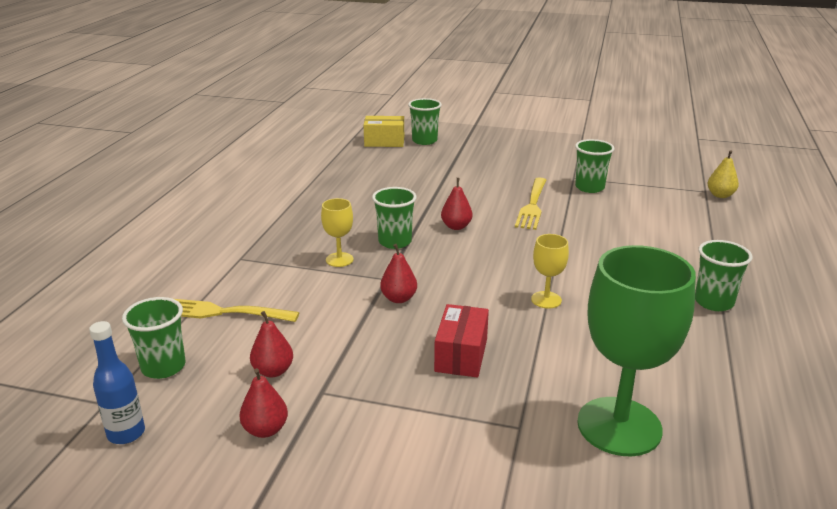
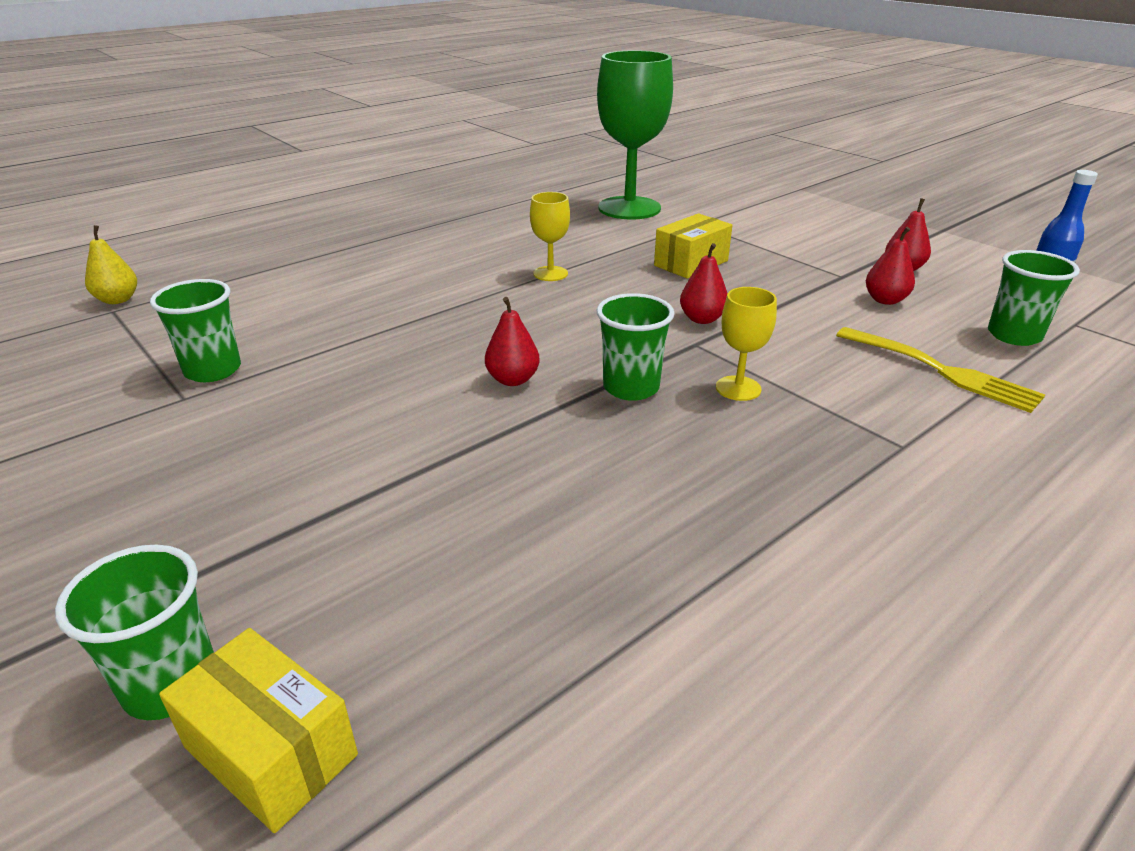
camera: 145 degrees left, 5 degrees up
red box [434,304,489,377] -> yellow box [654,213,733,279]
yellow fork [515,177,547,230] -> none
green cup [695,240,753,311] -> none

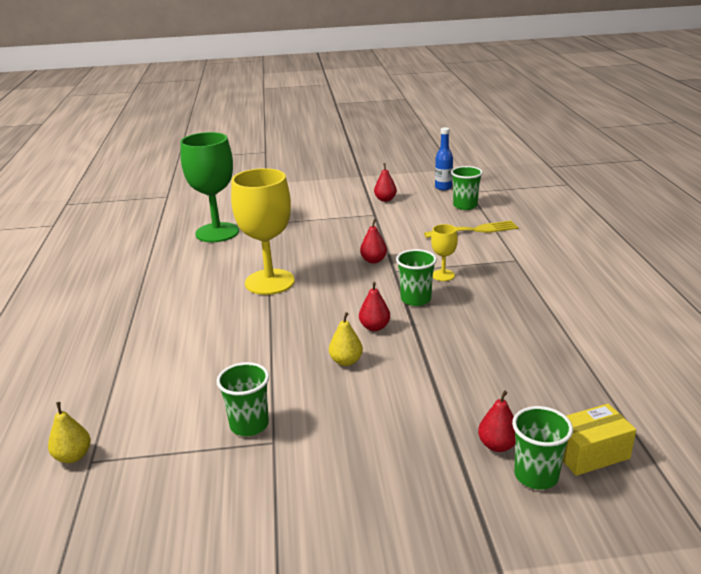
camera: 55 degrees left, 5 degrees down
yellow goblet [530,192,570,281] -> yellow goblet [231,168,295,295], size x2.17
yellow box [654,213,733,279] -> none
red pear [866,227,915,305] -> red pear moved to [478,390,516,452]
none -> yellow pear [329,312,363,366]

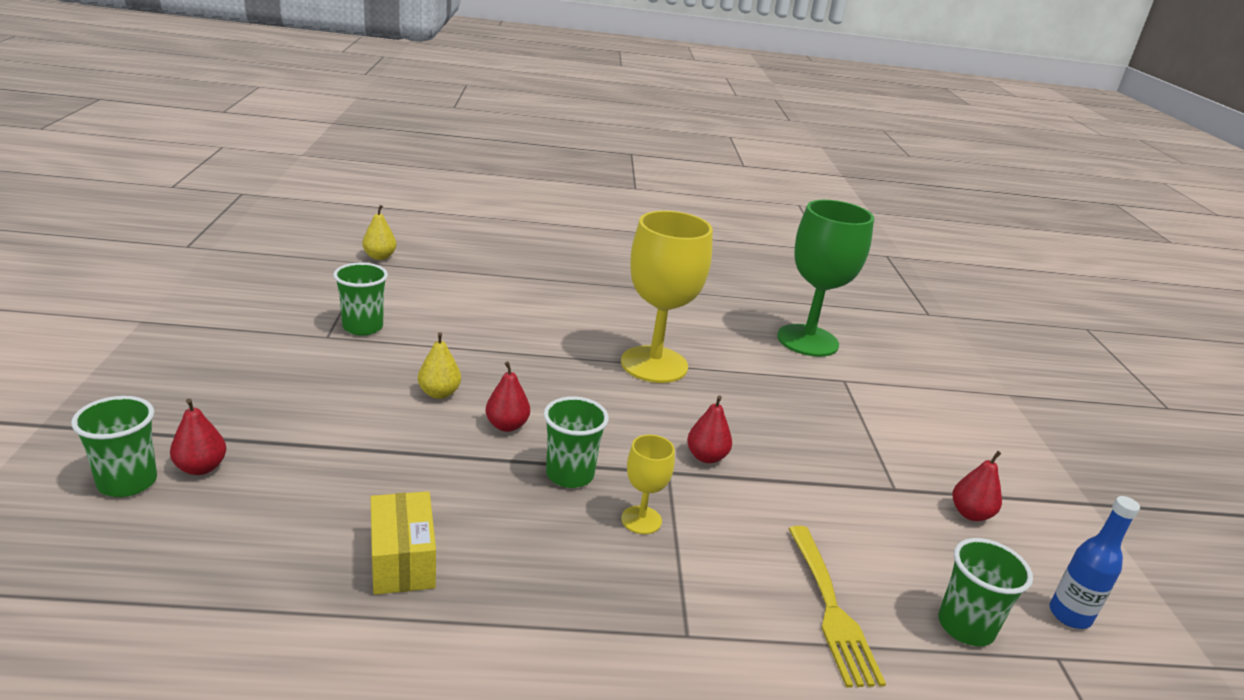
camera: 90 degrees right, 0 degrees up
yellow box [563,404,636,476] -> yellow box moved to [371,491,436,595]

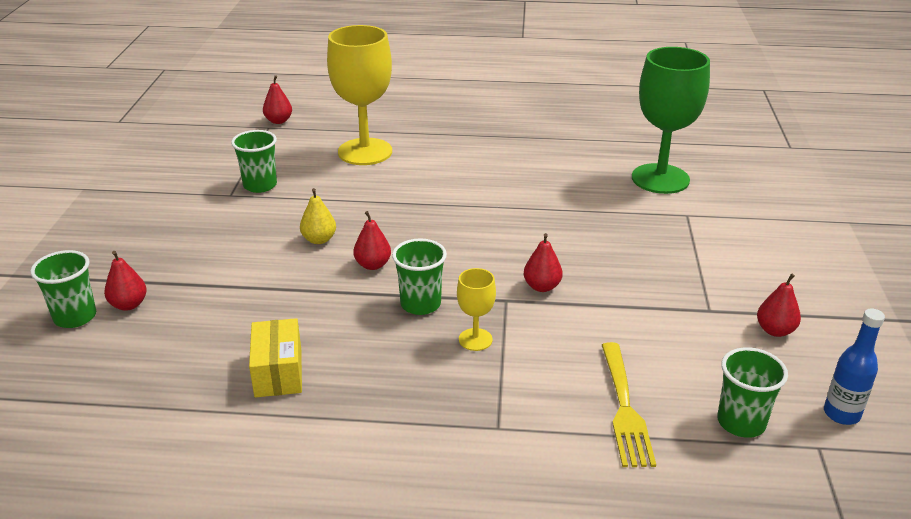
camera: 10 degrees right, 5 degrees up
yellow pear [362,205,396,260] -> red pear [263,75,292,124]
yellow goblet [621,211,713,383] -> yellow goblet moved to [327,25,392,165]

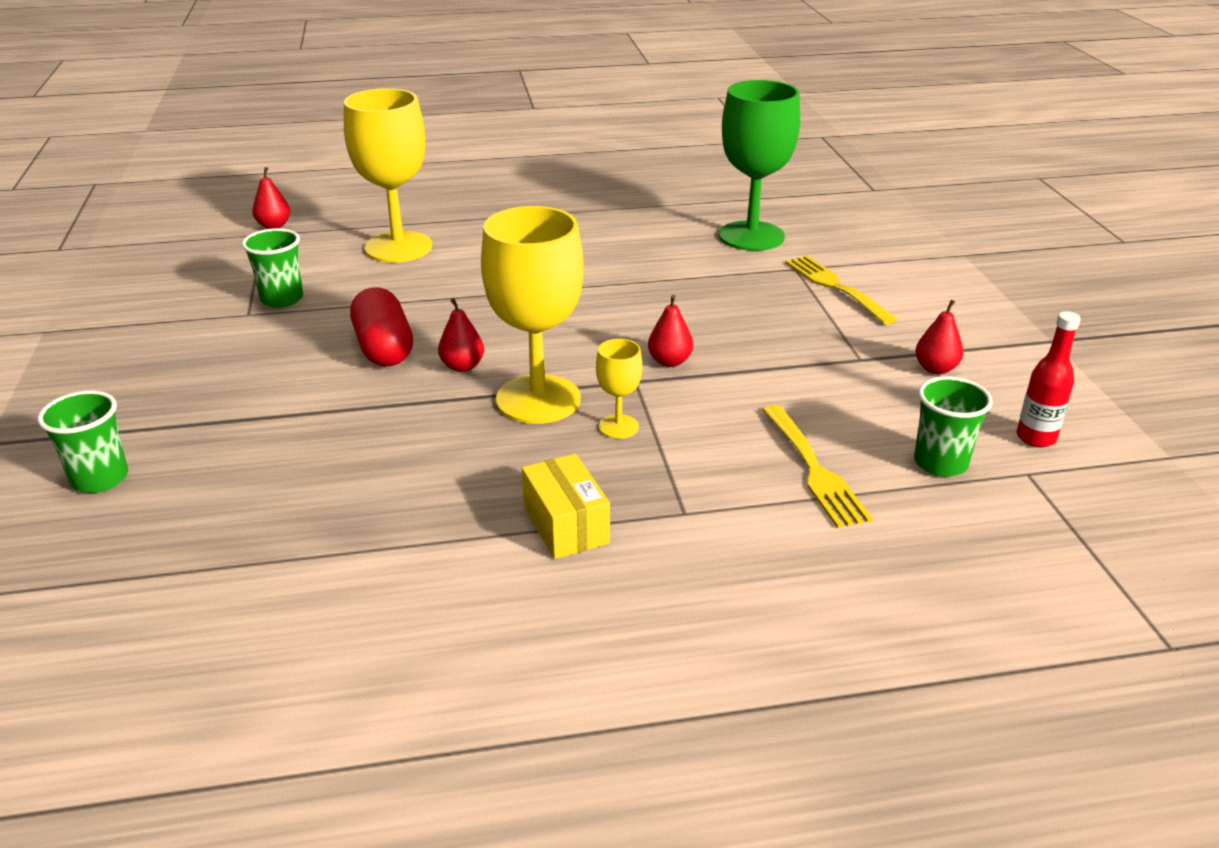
camera: 15 degrees left, 0 degrees up
red pear [104,251,147,311] -> none
yellow box [249,318,302,398] -> yellow box moved to [522,454,610,559]
yellow pear [300,188,336,244] -> red capsule [350,287,413,366]
green cup [392,239,447,315] -> yellow goblet [481,206,584,424]
blue bottle [824,309,885,425] -> red bottle [1016,311,1081,447]
none -> yellow fork [785,256,897,324]

